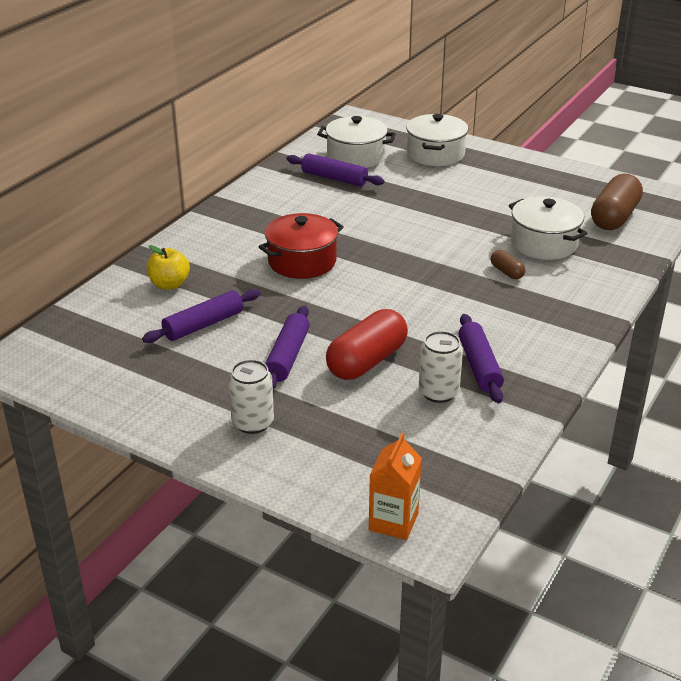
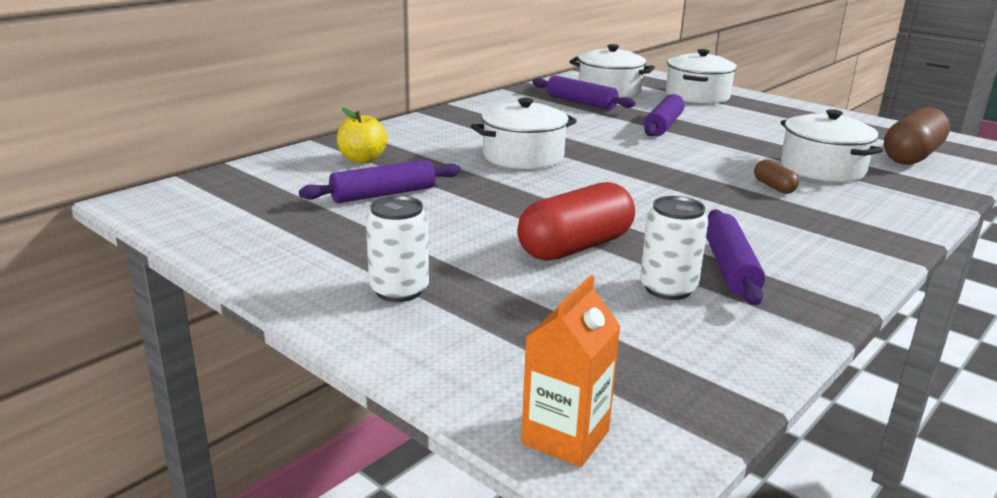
camera: 10 degrees right, 10 degrees down
red pot [259,213,344,279] -> white pot [471,98,577,169]
purple rolling pin [265,306,310,390] -> purple rolling pin moved to [644,94,685,136]

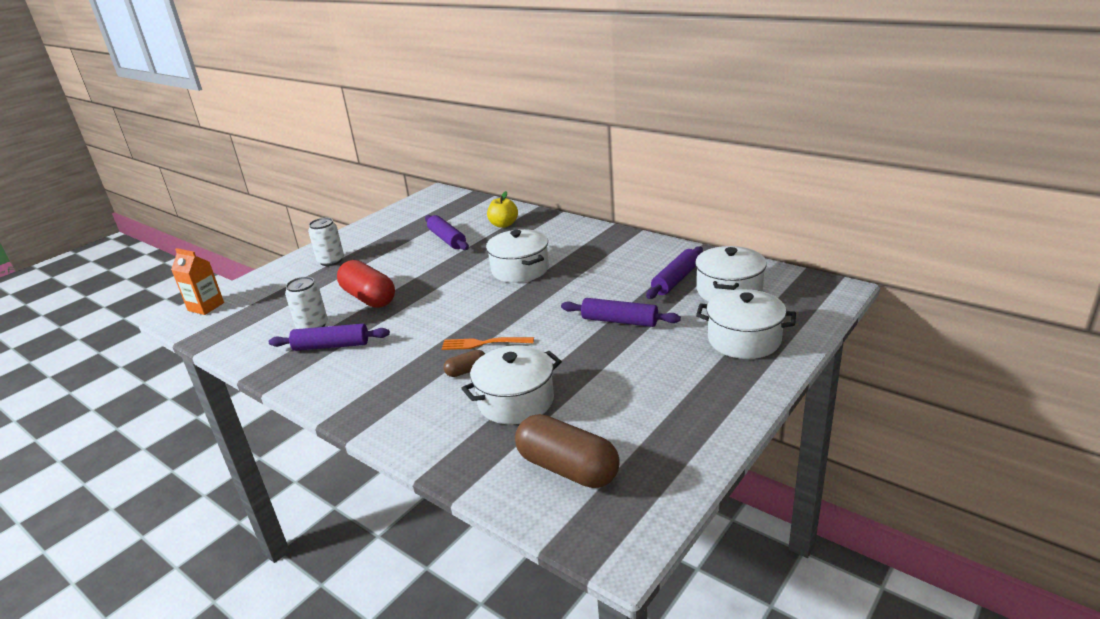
camera: 90 degrees right, 5 degrees up
none -> orange fork [442,337,534,350]

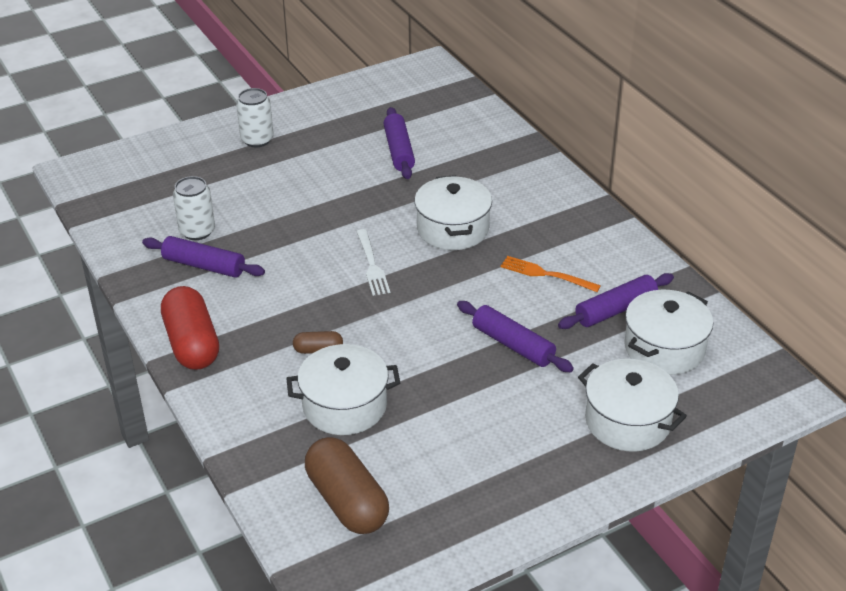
camera: 20 degrees right, 10 degrees up
orange carton [171,248,224,315] -> none
red capsule [337,260,395,308] -> red capsule moved to [161,286,219,370]
orange fork [442,337,534,350] -> orange fork moved to [501,256,601,292]
yellow apple [487,191,518,228] -> none
none -> white fork [356,229,390,296]

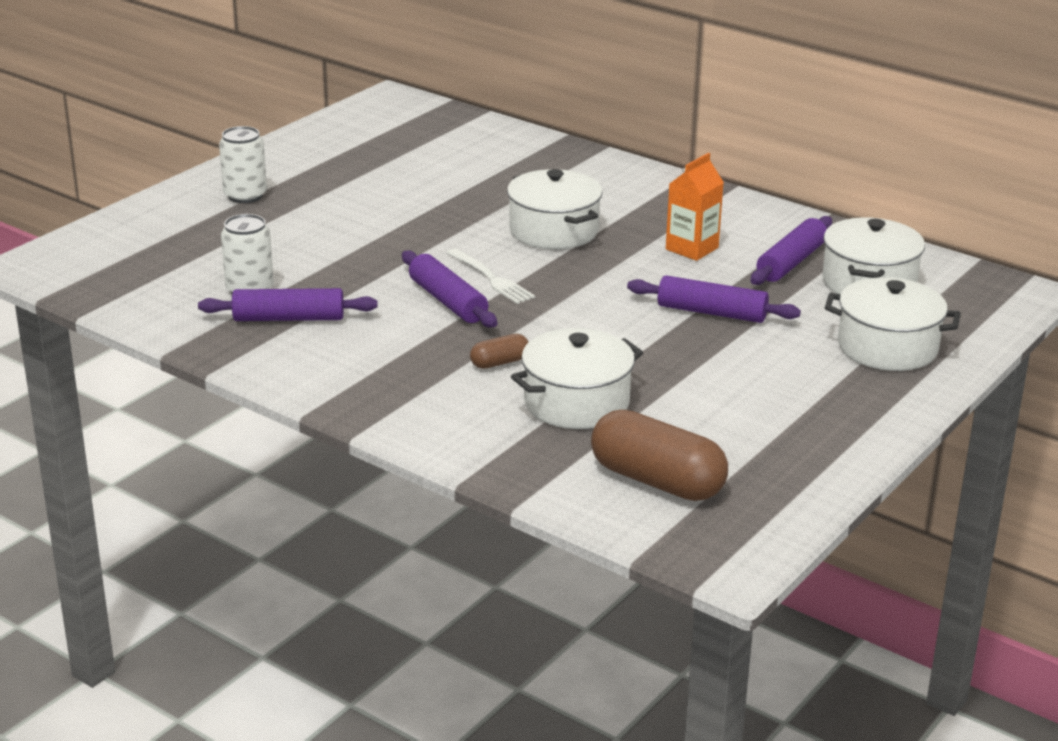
camera: 25 degrees left, 10 degrees down
red capsule [161,286,219,370] -> none
purple rolling pin [383,107,415,179] -> purple rolling pin moved to [402,251,498,328]
orange fork [501,256,601,292] -> orange carton [666,153,724,261]

